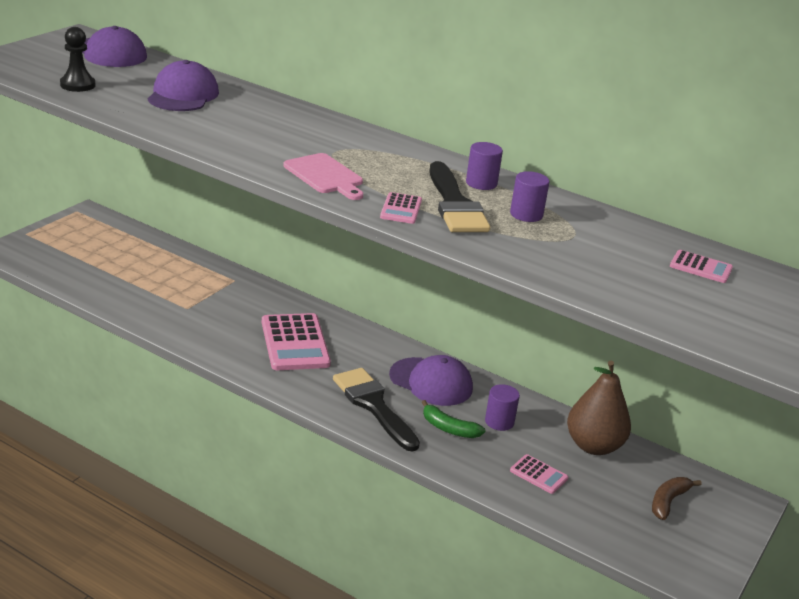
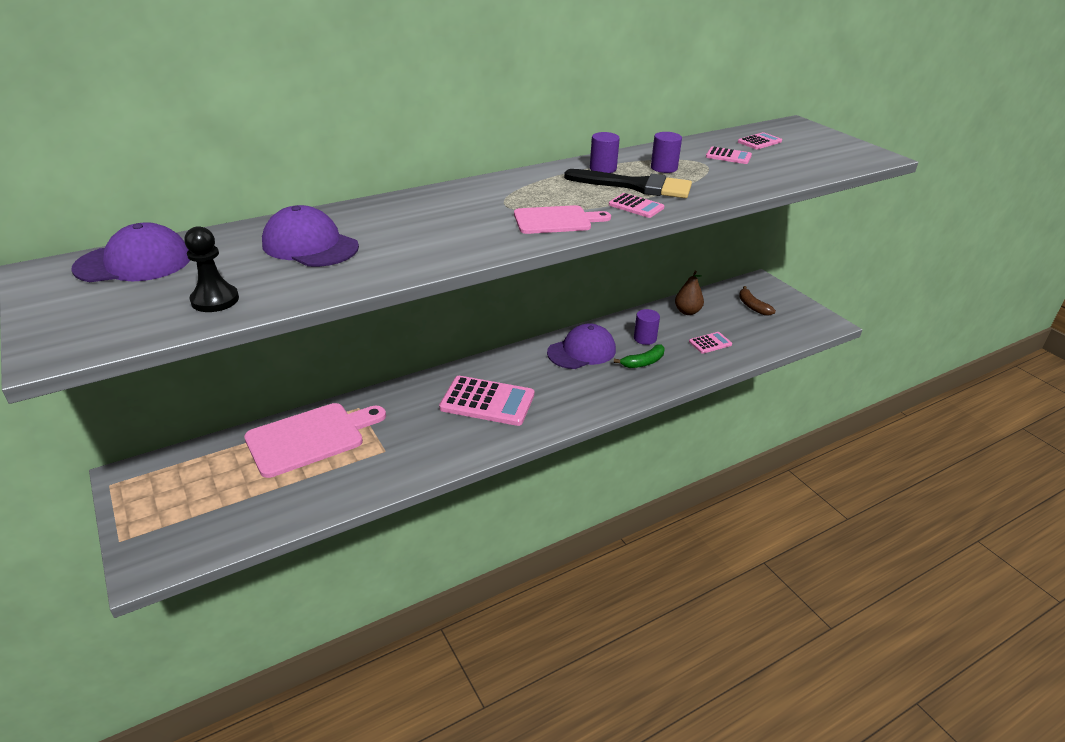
camera: 60 degrees left, 5 degrees up
black brush [333,368,420,452] -> none
brown pear [567,361,631,455] -> brown pear [675,271,704,315], size x0.63
none -> pink cutting board [244,403,386,478]
none -> pink calculator [706,147,752,164]

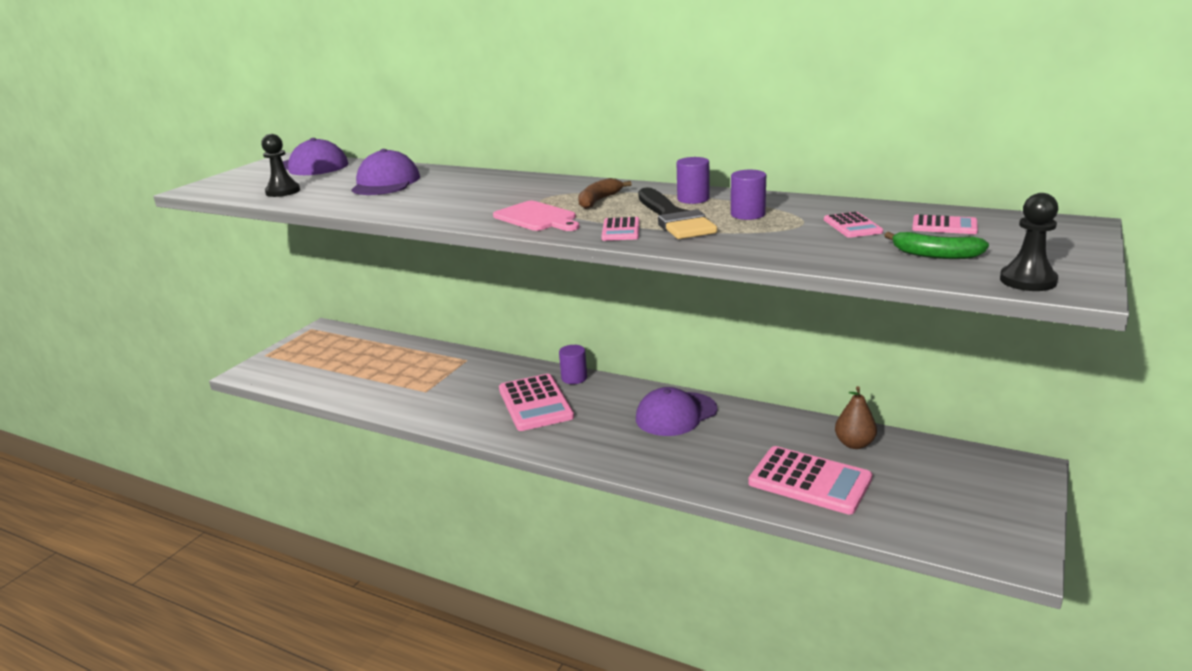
camera: 60 degrees right, 10 degrees down
pink cutting board [244,403,386,478] -> none
purple cap [547,323,616,369] -> purple cap turned 120 degrees clockwise [636,387,717,436]
green banana [614,344,664,368] -> green banana moved to [884,232,989,259]
purple cylinder [634,309,660,345] -> purple cylinder moved to [559,345,587,384]
pink calculator [689,332,732,354] -> pink calculator [748,446,872,515], size x2.02
brown banana [739,286,776,315] -> brown banana moved to [578,178,632,209]
none -> black pawn [1000,193,1058,291]

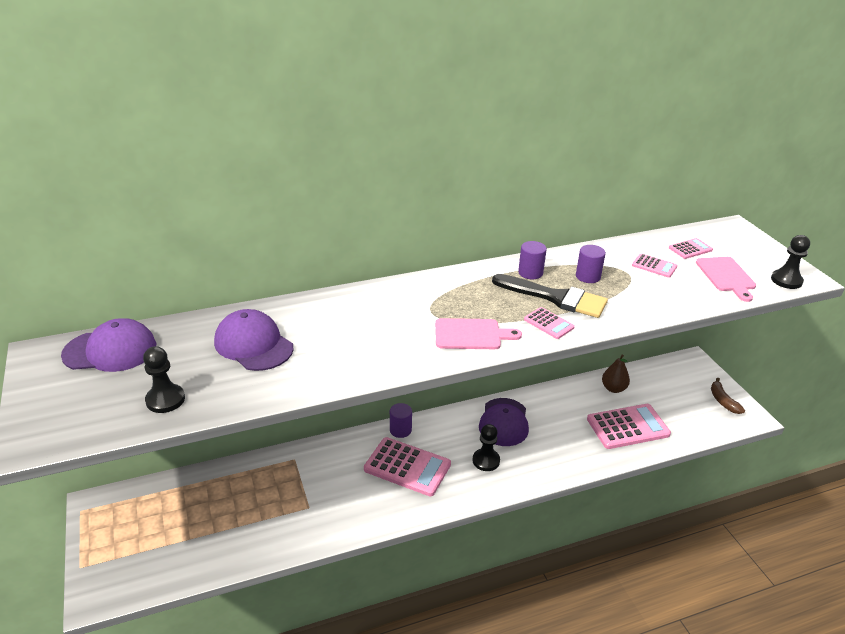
camera: 50 degrees left, 10 degrees up
brown banana [578,178,632,209] -> brown banana moved to [711,377,745,414]
green banana [884,232,989,259] -> pink cutting board [696,257,756,302]
none -> black pawn [473,424,500,471]

